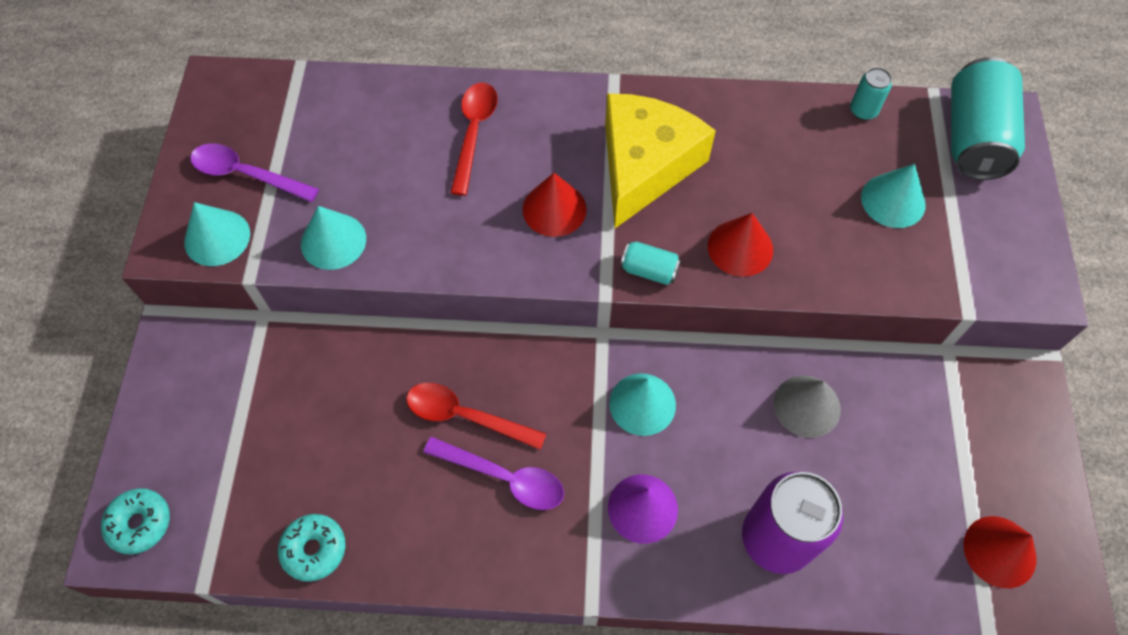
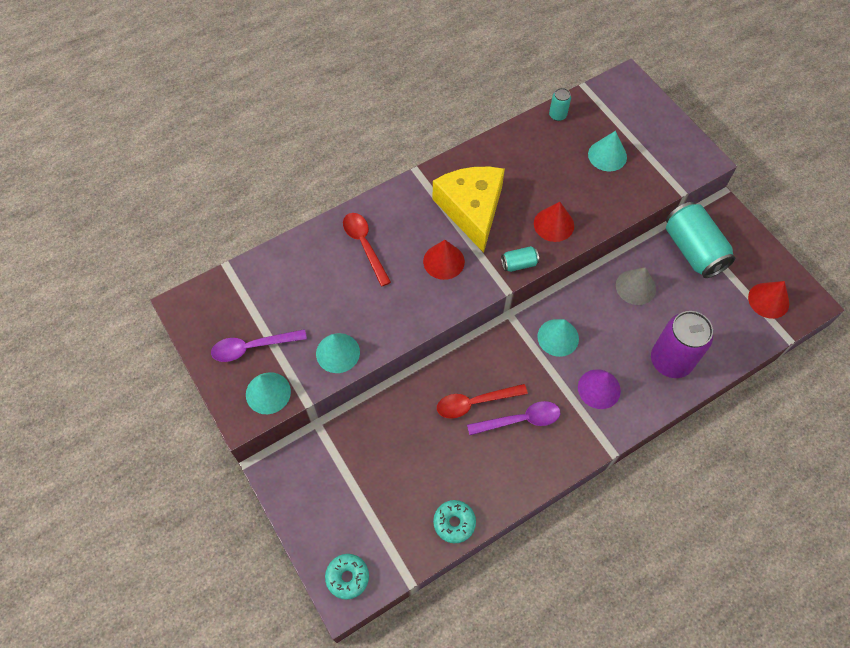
camera: 35 degrees left, 0 degrees up
turquoise can [951,57,1025,180] -> turquoise can moved to [666,202,735,278]

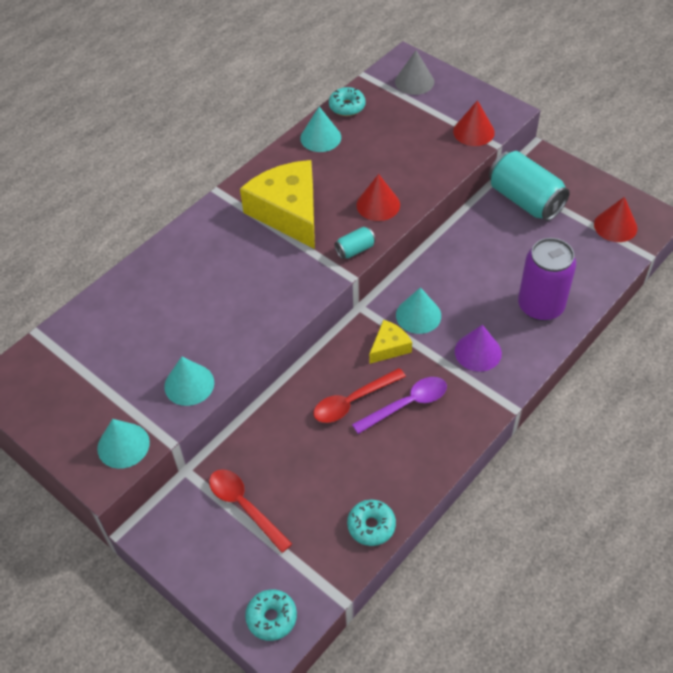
camera: 15 degrees left, 10 degrees down
purple spoon [211,329,307,362] -> none
red spoon [343,213,391,287] -> red spoon moved to [209,469,292,553]
red cone [423,240,465,280] -> red cone moved to [453,100,495,146]
turquoise can [549,88,571,121] -> turquoise donut [329,87,366,116]
turquoise cone [588,131,627,171] -> turquoise cone moved to [300,107,341,152]
grey cone [616,267,656,305] -> grey cone moved to [395,50,434,95]
none -> yellow cheese [369,320,412,364]

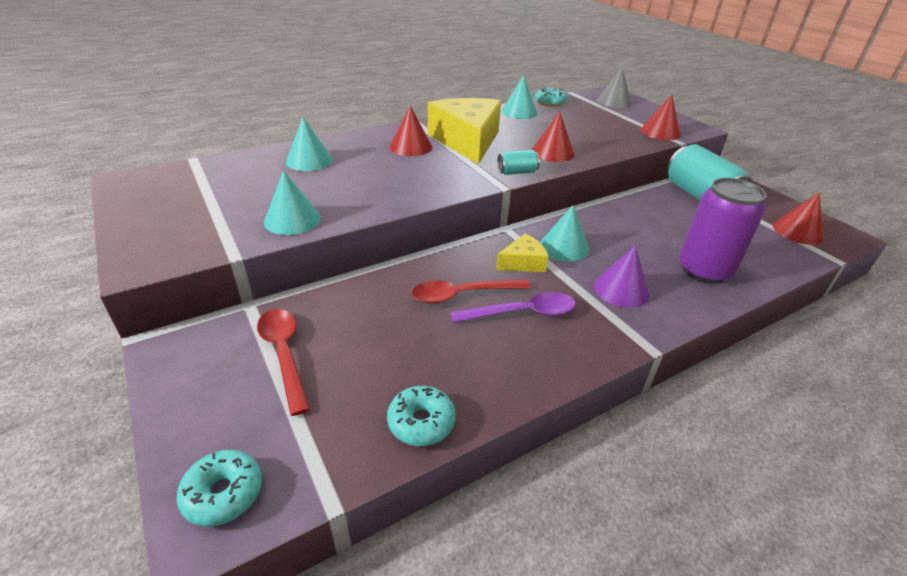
camera: 15 degrees right, 15 degrees down
turquoise cone [97,419,150,469] -> turquoise cone moved to [286,117,333,171]
none -> red cone [389,106,432,156]

